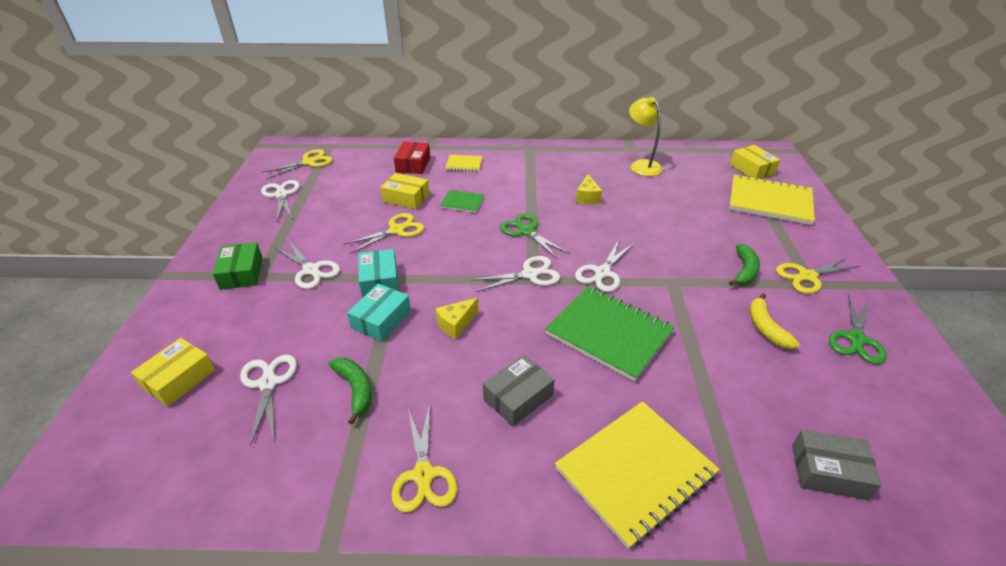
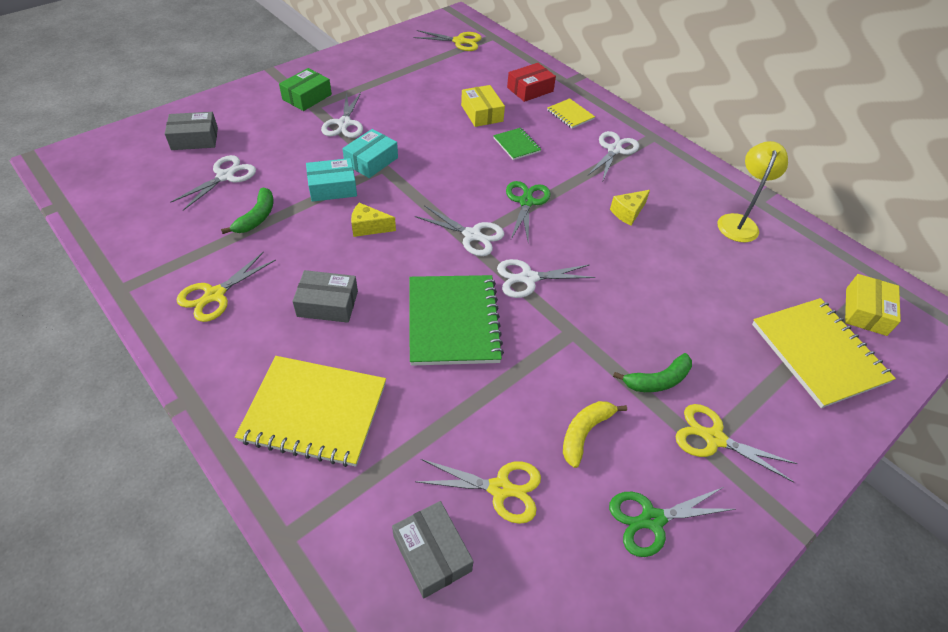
camera: 45 degrees right, 10 degrees up
yellow box [131,338,215,407] -> grey box [165,112,218,150]
white scissors [261,180,300,221] -> white scissors moved to [588,131,639,180]
yellow scissors [343,213,424,253] -> yellow scissors moved to [415,459,541,524]

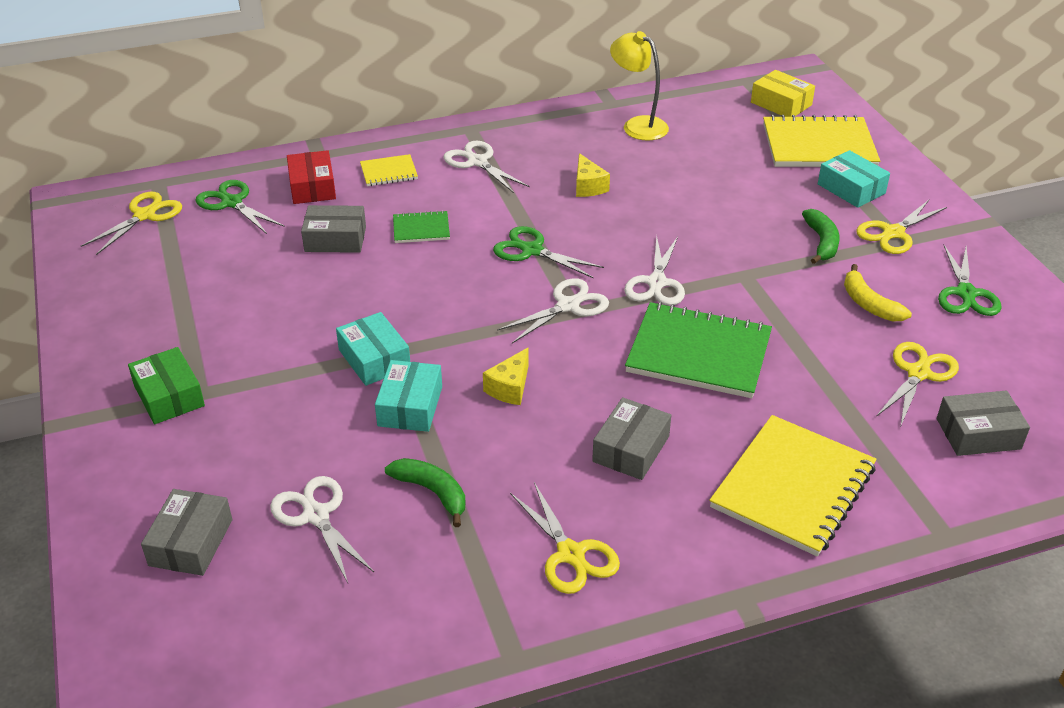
camera: 65 degrees left, 10 degrees down
white scissors [321,92,363,138] -> none
yellow box [461,85,505,127] -> grey box [301,205,366,253]
none -> green scissors [195,180,285,234]
none -> turquoise box [818,150,890,208]

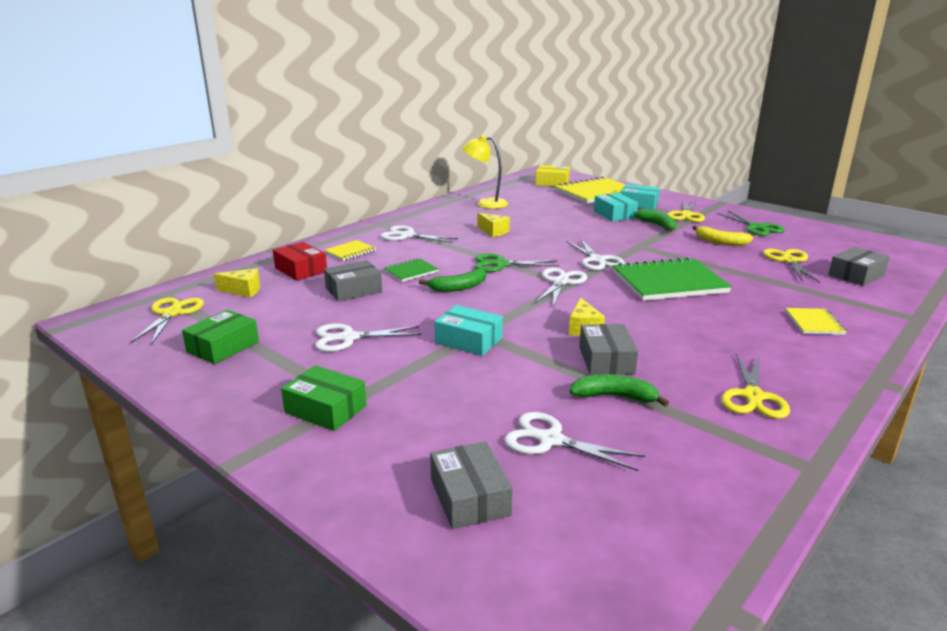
camera: 30 degrees left, 15 degrees down
green scissors [195,180,285,234] -> yellow cheese [214,268,260,298]
turquoise box [375,360,442,432] -> turquoise box moved to [594,193,638,221]
yellow scissors [510,482,620,594] -> yellow scissors turned 75 degrees clockwise [721,354,790,419]
grey box [592,397,671,480] -> grey box moved to [579,324,638,375]
yellow notebook [709,415,877,557] -> yellow notebook [786,308,847,335], size x0.49
none -> green box [182,310,259,364]
none -> white scissors [315,323,421,352]
none -> green banana [419,269,486,292]

